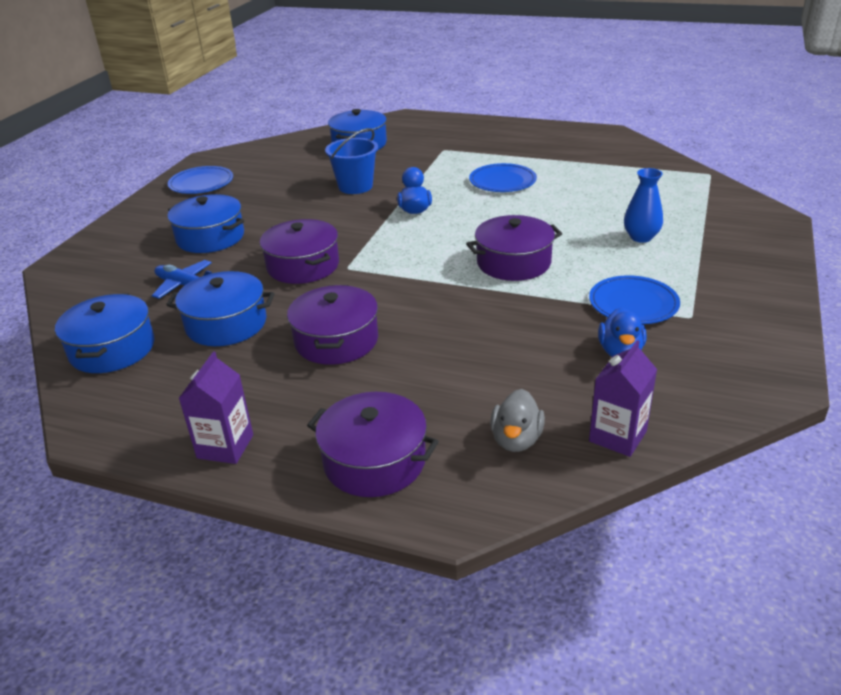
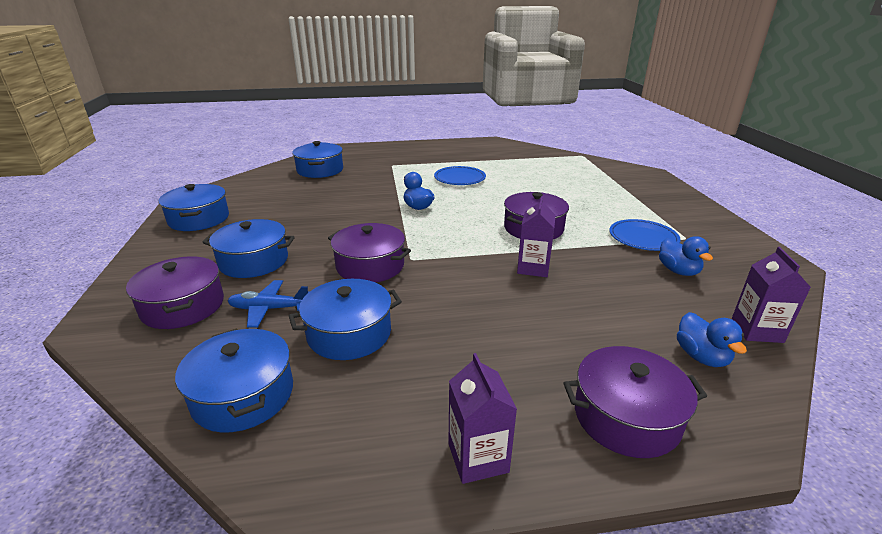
camera: 30 degrees left, 5 degrees down
blue plate [168,166,233,194] -> blue pot [158,184,229,231]
purple pot [287,285,378,365] -> purple pot moved to [126,256,224,329]
blue bucket [325,128,378,194] -> none
grey duck [490,389,545,452] -> blue duck [677,312,747,367]
blue vase [624,168,663,243] -> none
none -> purple carton [517,197,556,277]

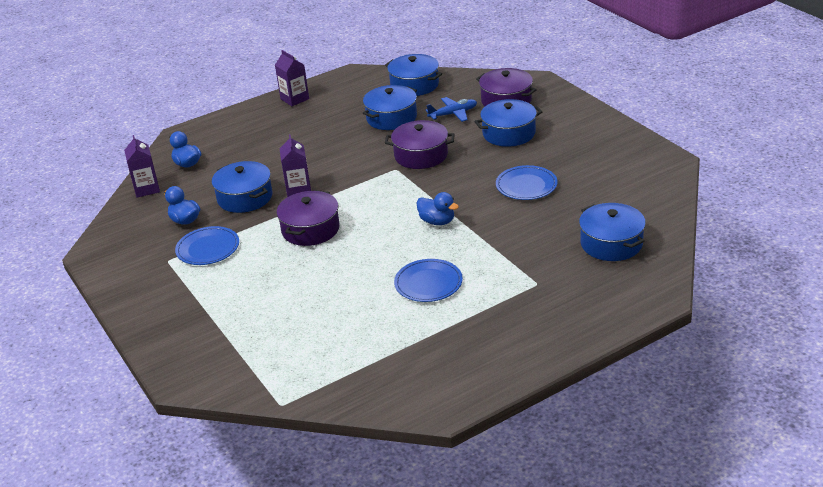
camera: 160 degrees right, 5 degrees up
blue pot [158,184,229,231] -> blue pot moved to [212,161,272,213]
purple pot [564,346,707,458] -> none
none -> blue plate [496,165,558,200]

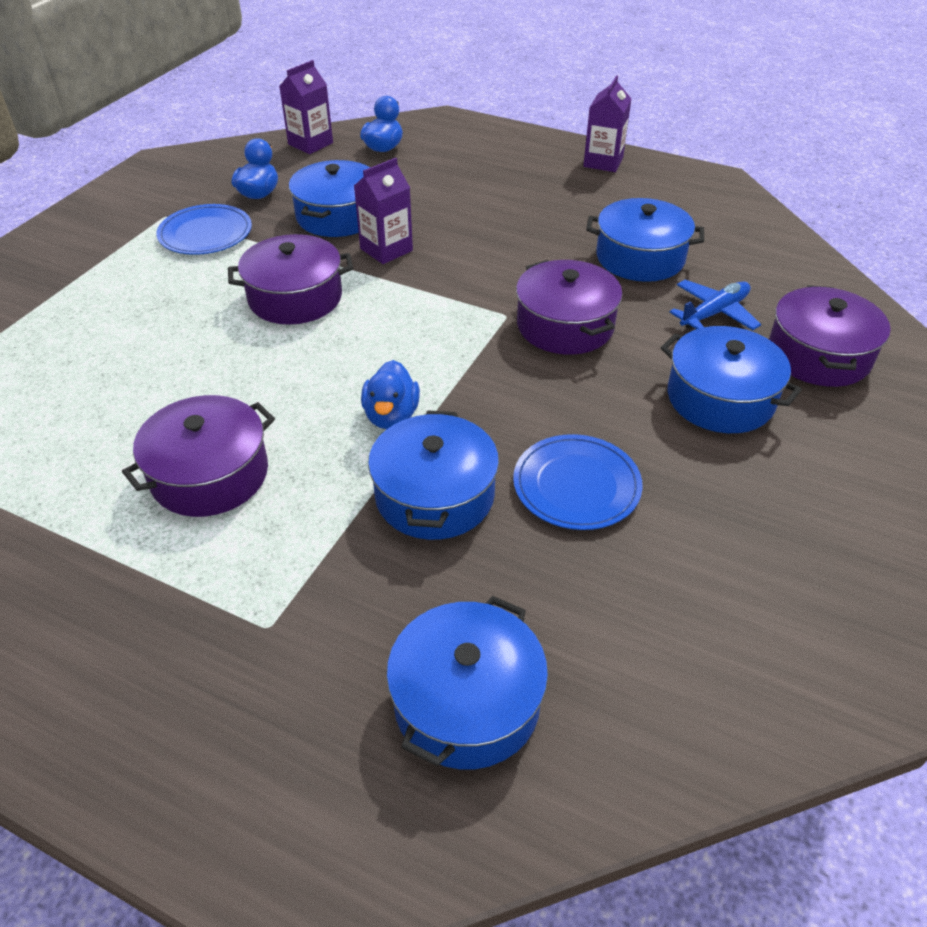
camera: 55 degrees right, 10 degrees up
blue pot [385,54,442,96] -> blue pot moved to [368,410,499,540]
blue plate [394,259,463,302] -> purple pot [122,395,275,517]
blue plane [426,97,477,122] -> blue plane turned 75 degrees counterclockwise [669,280,761,330]

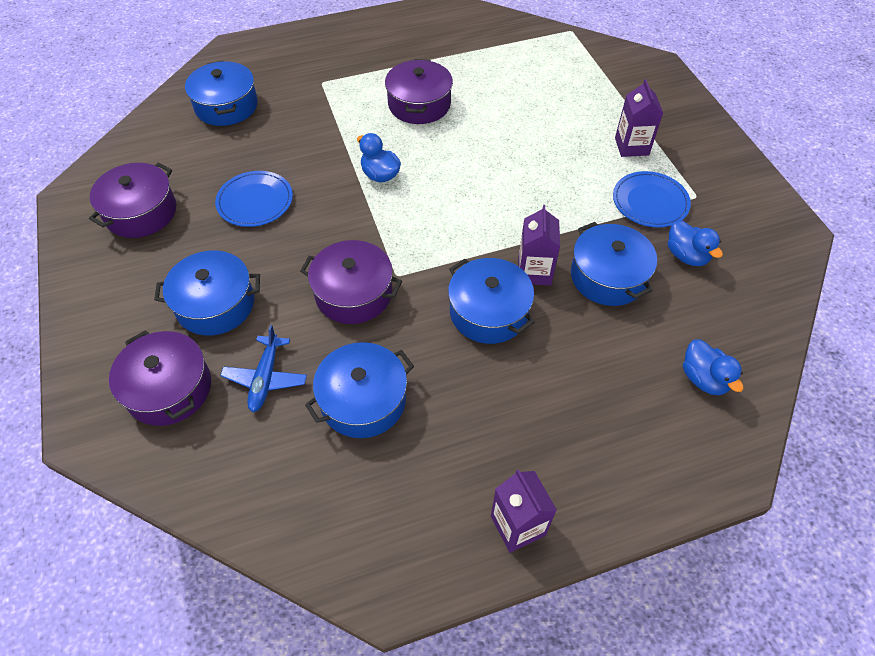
camera: 135 degrees right, 10 degrees up
purple pot [228,234,353,325] -> purple pot moved to [89,162,176,238]
purple carton [279,60,333,154] -> purple carton moved to [615,79,663,157]
blue pot [368,410,499,540] -> blue pot moved to [448,258,535,344]

